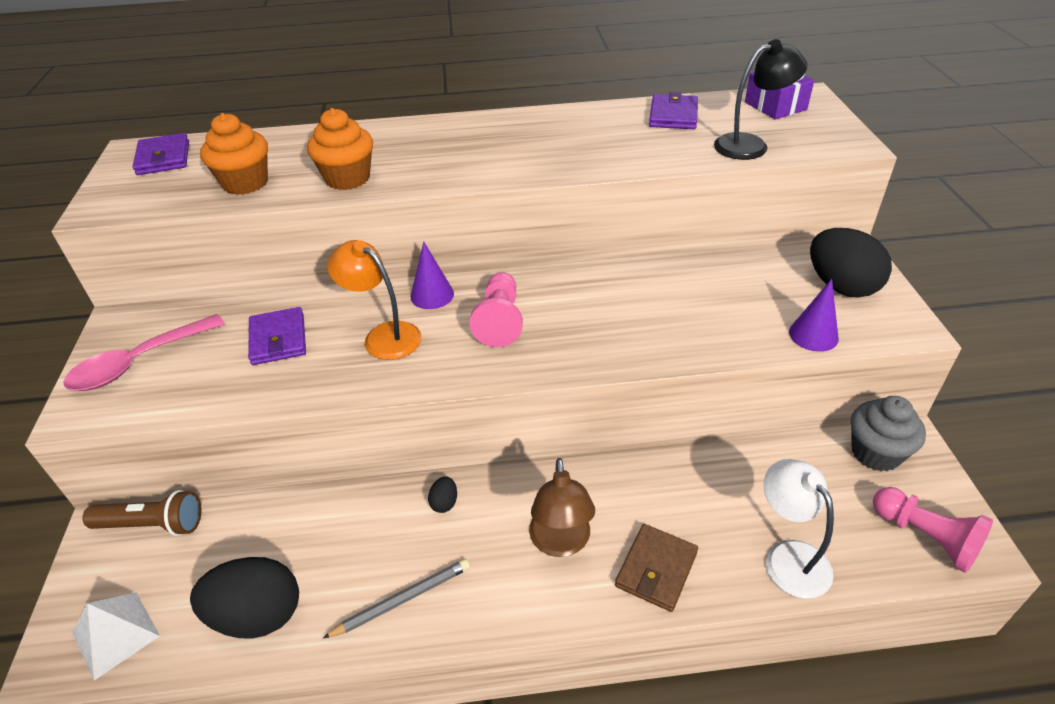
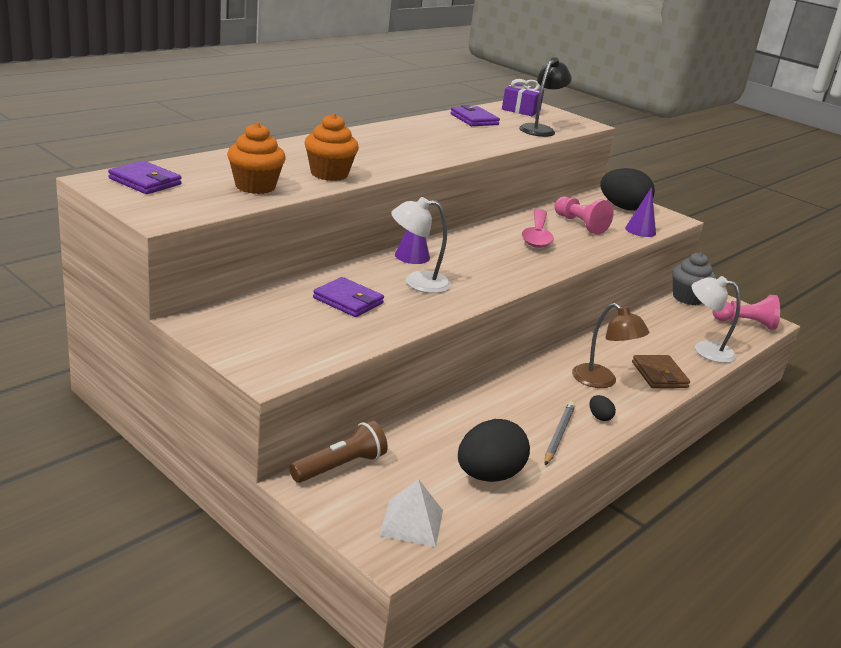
camera: 45 degrees left, 15 degrees down
pink spoon [63,314,225,391] -> pink spoon moved to [522,209,554,248]
orange lamp [327,240,422,360] -> white lamp [391,197,451,293]
black egg [428,476,457,513] -> black egg moved to [589,395,616,421]
pink pawn [469,272,523,347] -> pink pawn moved to [554,196,613,235]

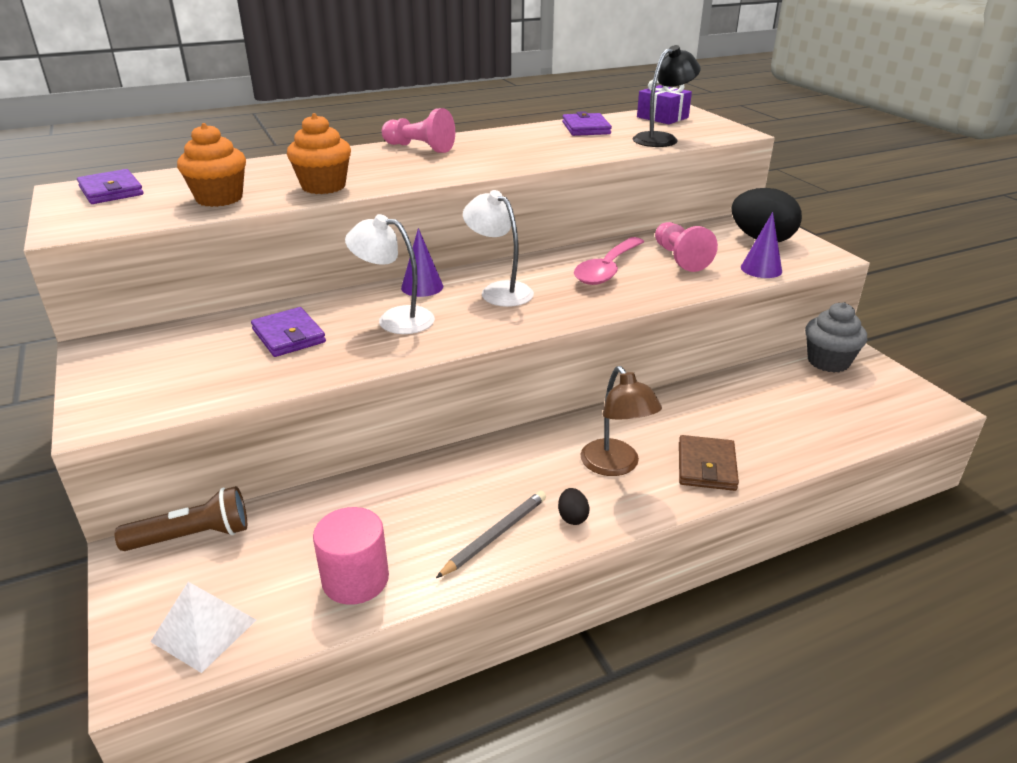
camera: 25 degrees right, 5 degrees up
black egg [458,419,530,482] -> pink cylinder [313,507,389,605]
white lamp [692,276,740,363] -> white lamp moved to [463,190,534,307]
pink pawn [713,295,780,329] -> pink pawn moved to [382,108,455,153]

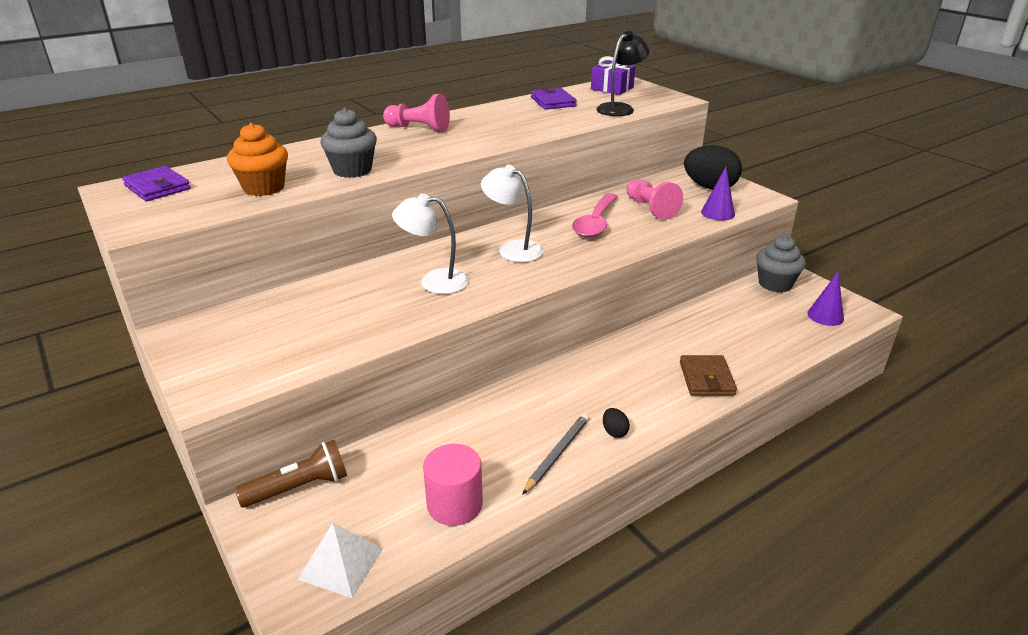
camera: 10 degrees left, 0 degrees up
purple wallet [251,307,326,357] -> none
orange cupcake [287,113,351,194] -> grey cupcake [320,108,377,178]
purple cone [401,228,443,297] -> purple cone moved to [807,272,844,326]
brown lamp [581,366,662,476] -> none

